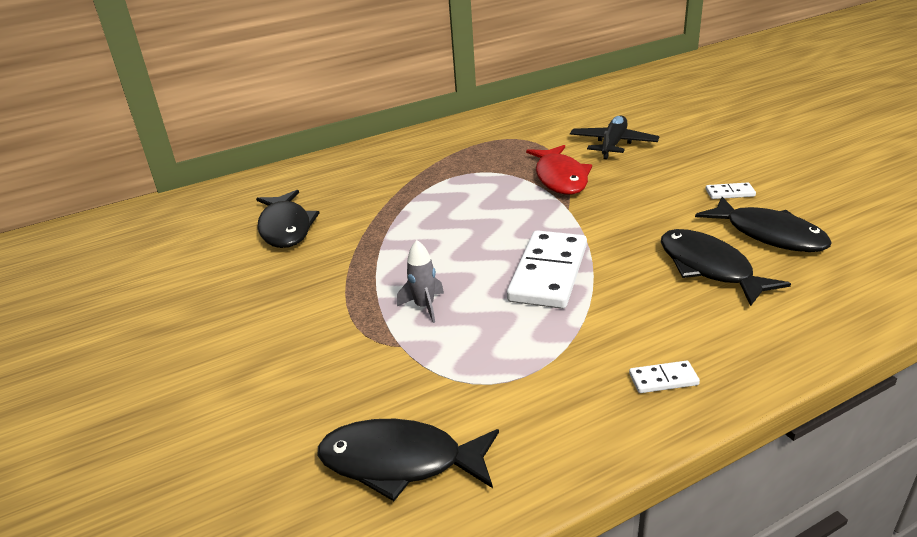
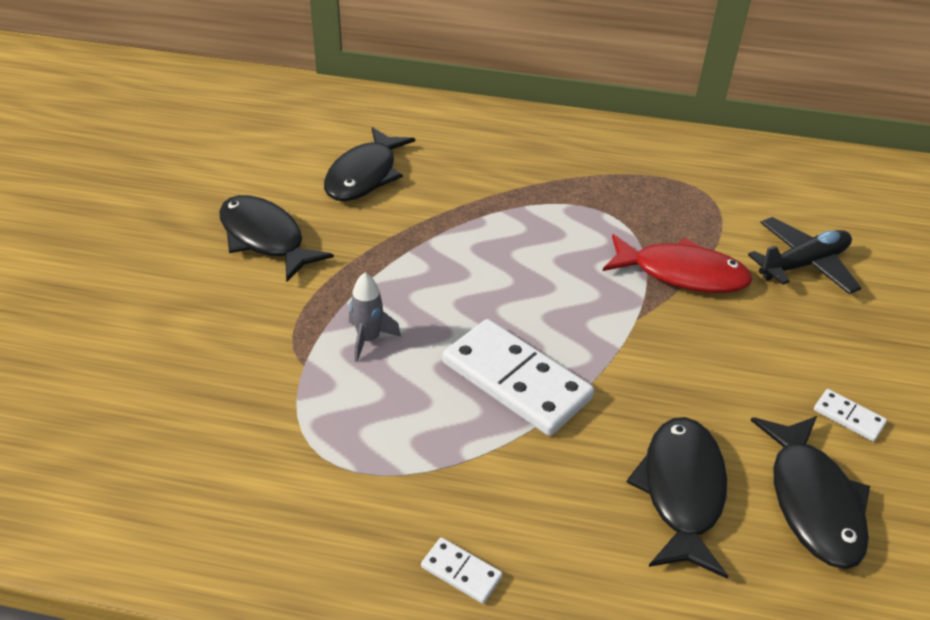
camera: 35 degrees right, 10 degrees up
black fish [318,419,499,501] -> black fish moved to [219,195,334,281]
white domino [507,230,587,309] -> white domino turned 75 degrees clockwise [443,319,594,436]
red fish [526,145,592,195] -> red fish turned 105 degrees counterclockwise [603,234,753,293]

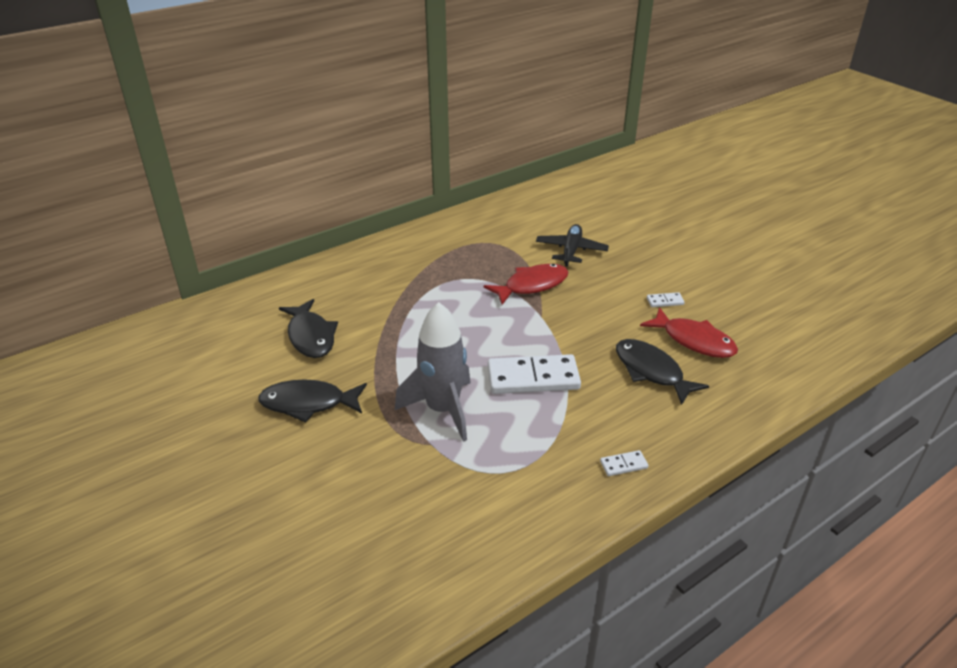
camera: 45 degrees left, 5 degrees down
grey rocket [349,273,401,362] -> grey rocket [395,302,471,442], size x2.21
black fish [751,416,870,569] -> red fish [640,307,738,358]

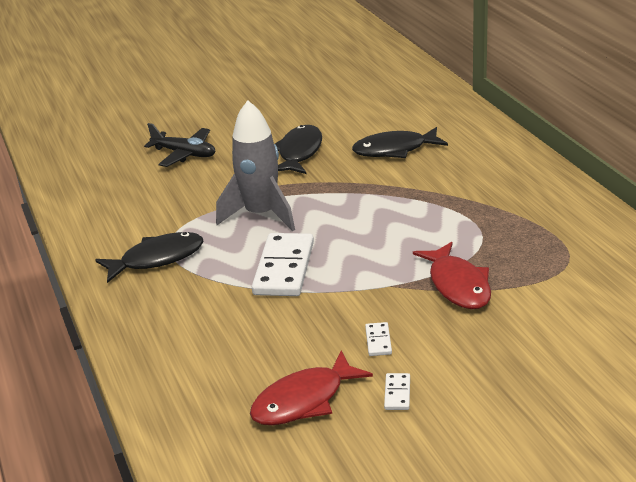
camera: 105 degrees right, 5 degrees down
black plane [536,224,609,267] -> black plane moved to [144,123,216,167]
white domino [600,450,648,476] -> white domino moved to [365,322,392,356]
black fish [616,339,709,405] -> black fish moved to [95,232,203,283]

